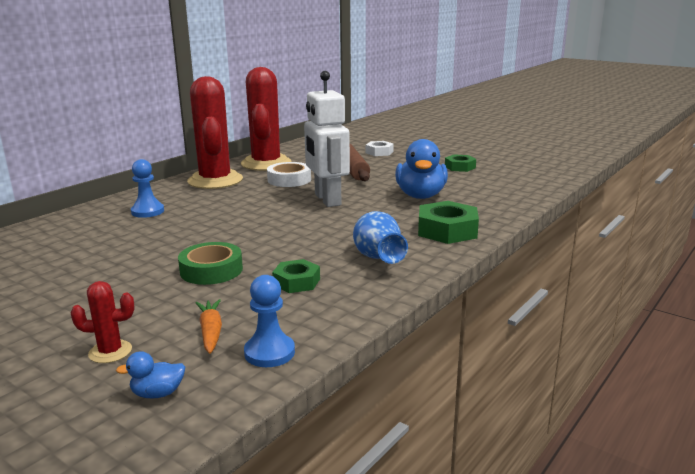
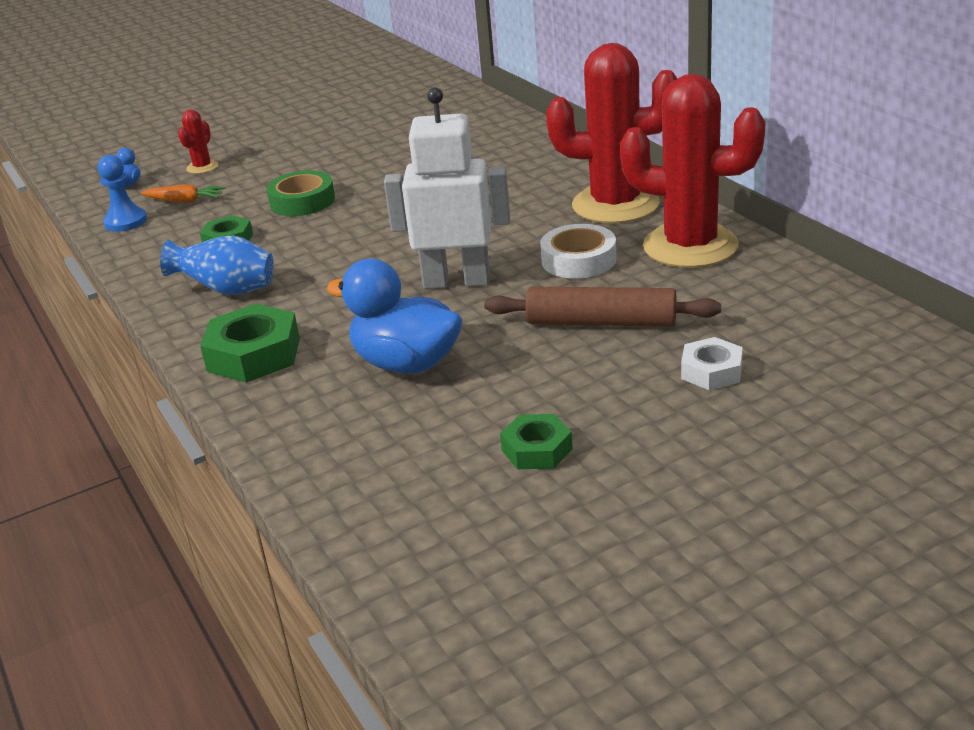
camera: 115 degrees right, 10 degrees up
blue pawn [131,159,164,218] -> none

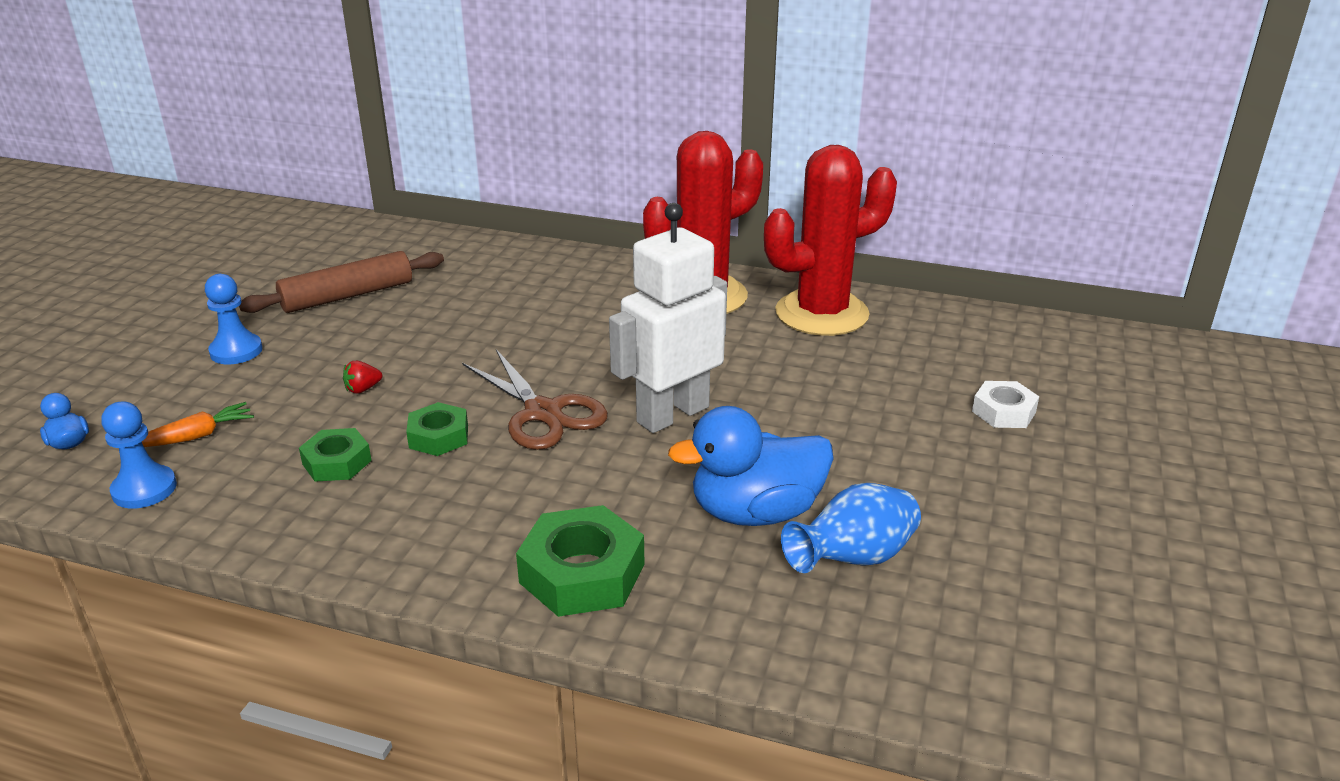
camera: 45 degrees left, 0 degrees up
blue vase [160,235,274,295] -> blue vase moved to [781,483,921,573]
red cactus [178,110,219,174] -> none
green tape [266,171,335,216] -> red strawberry [343,361,382,394]
brown rolling pin [484,287,721,327] -> brown rolling pin moved to [239,251,444,313]
green nut [500,414,573,469] -> green nut moved to [406,402,468,456]
white tape [540,224,617,279] -> none
none -> blue pawn [205,274,263,364]
none -> brown scissors [462,349,608,450]

